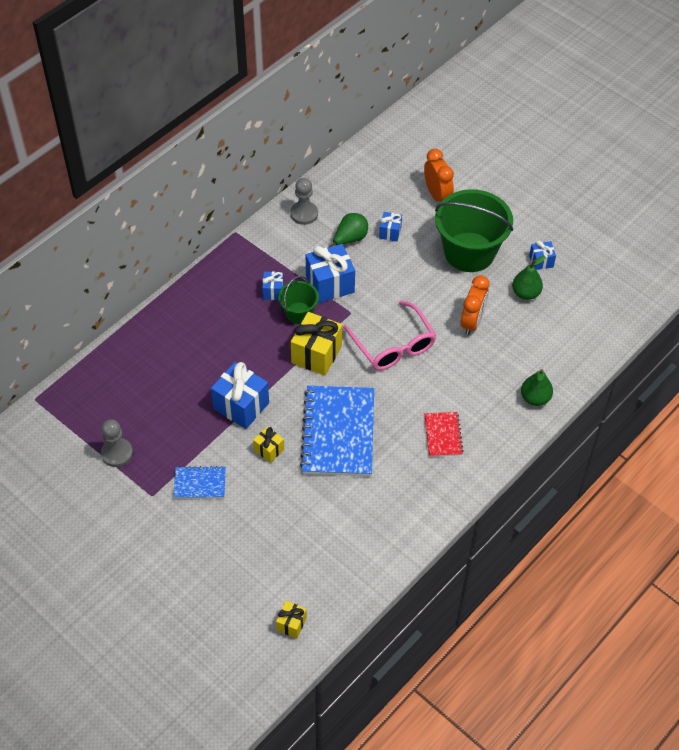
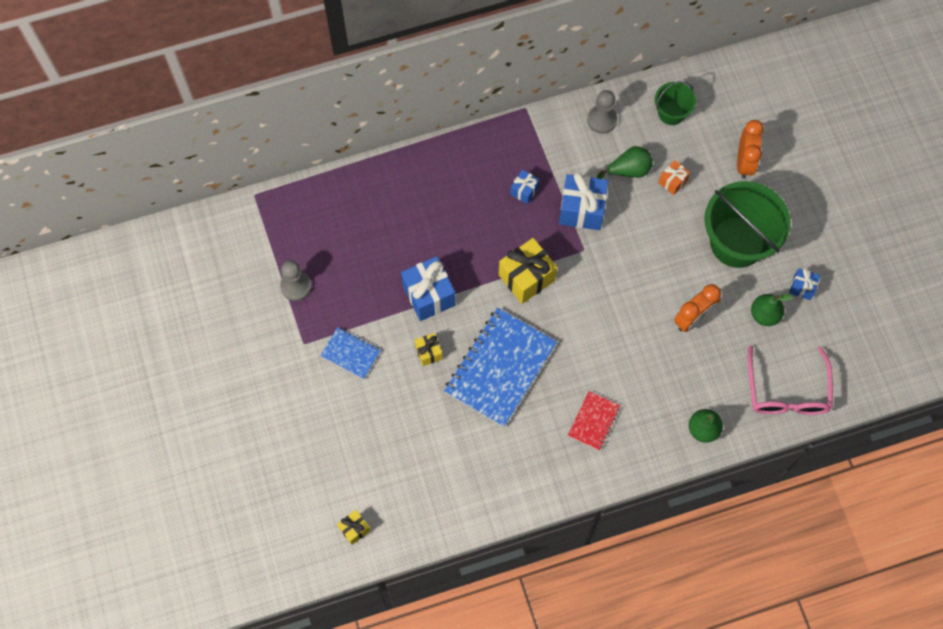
camera: 30 degrees right, 15 degrees up
green bucket [278,276,319,324] -> green bucket moved to [655,81,696,125]
pink glasses [343,301,436,370] -> pink glasses moved to [748,345,833,415]
blue gift [379,212,402,242] -> orange gift [659,160,690,195]

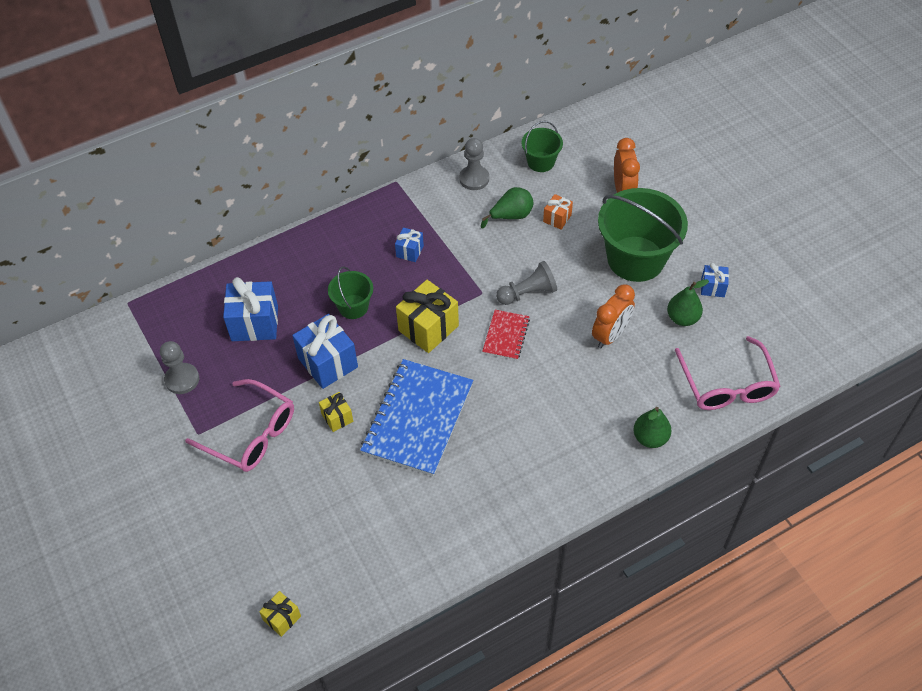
camera: 10 degrees left, 15 degrees down
blue notebook [320,327,381,379] -> pink glasses [185,379,294,472]
blue gift [559,172,608,230] -> blue gift moved to [223,277,278,341]
red notebook [568,391,620,450] -> red notebook moved to [482,310,530,360]
none -> green bucket [328,267,373,319]
none -> grey pawn [496,261,557,305]

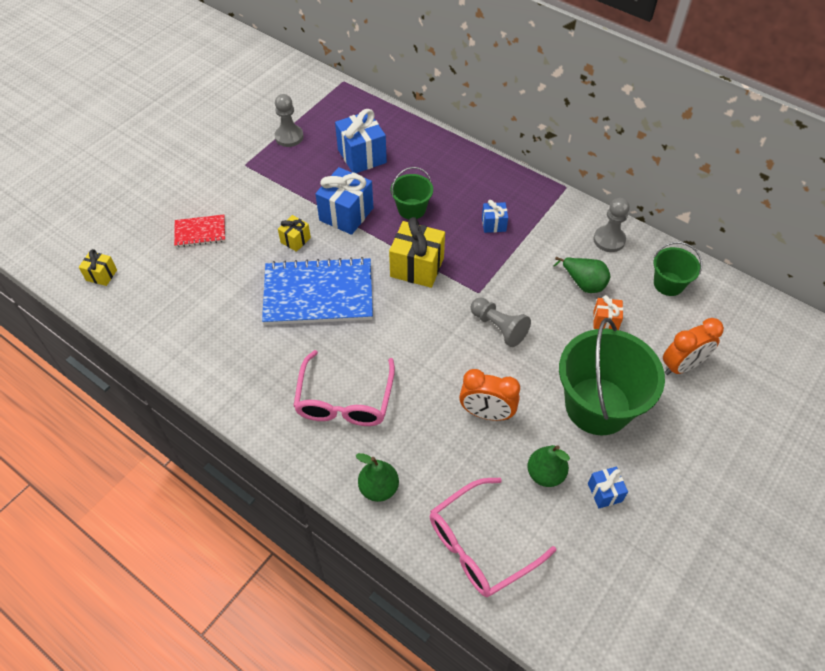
camera: 65 degrees right, 0 degrees up
pink glasses [185,379,294,472] -> pink glasses moved to [293,350,395,426]
red notebook [482,310,530,360] -> red notebook moved to [174,215,225,247]

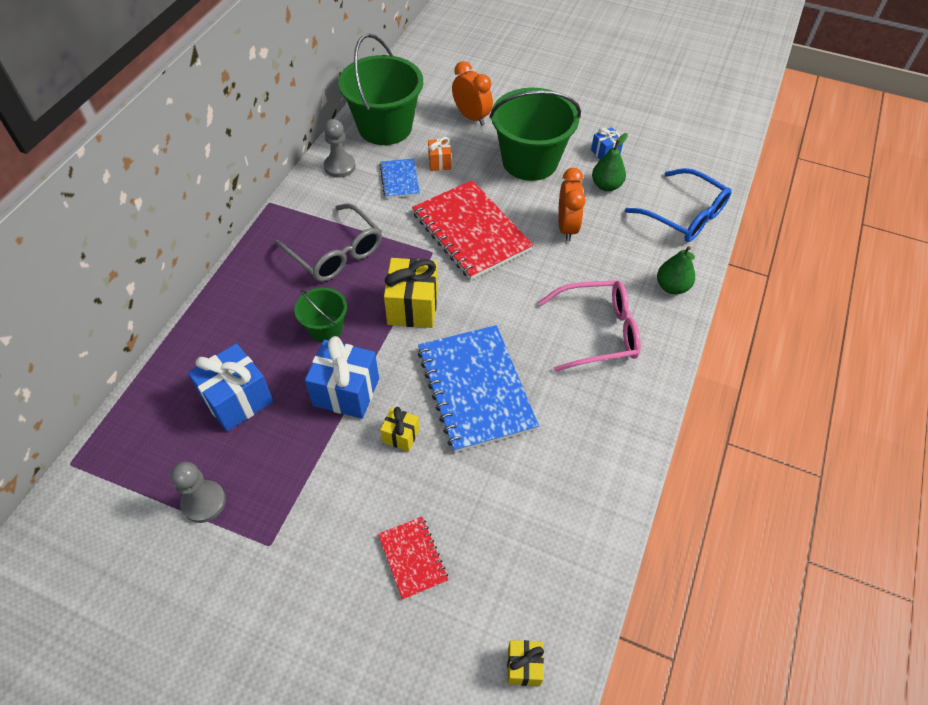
camera: 105 degrees left, 0 degrees up
pink glasses [430,478,556,597] -> blue glasses [625,168,732,242]
grey pawn [470,298,531,347] -> red notebook [412,180,533,280]
blue gift [482,200,508,233] -> grey glasses [275,203,382,282]
green pear [553,257,611,293] -> blue notebook [380,158,420,198]
green bucket [654,242,702,296] -> green bucket [338,34,423,145], size x1.96

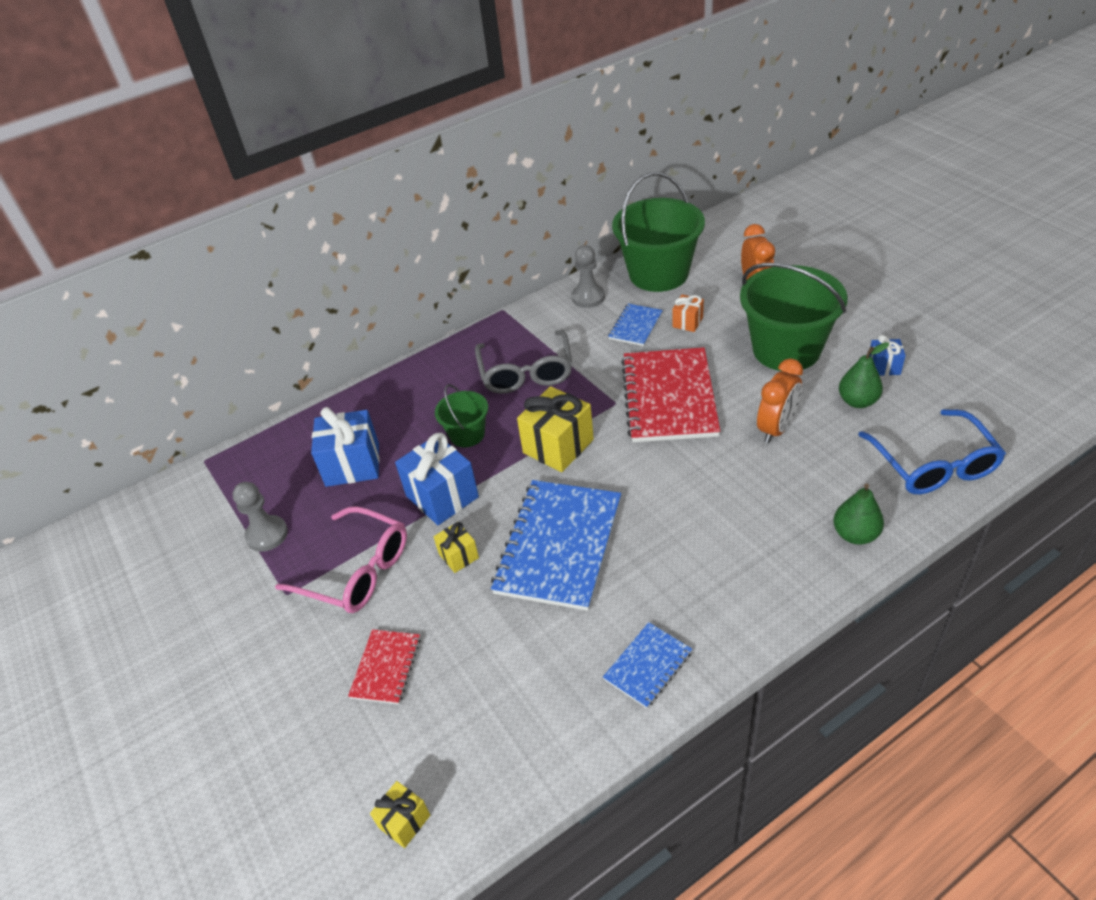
camera: 40 degrees right, 10 degrees down
pink glasses [538,280,641,372] -> pink glasses moved to [275,506,407,613]
none -> blue notebook [603,622,692,708]

